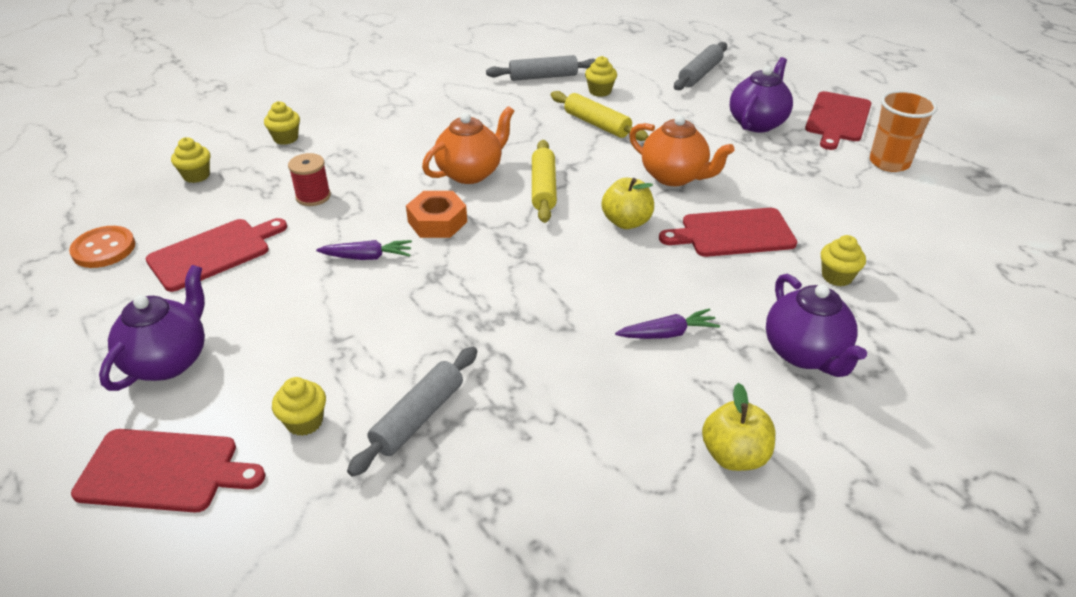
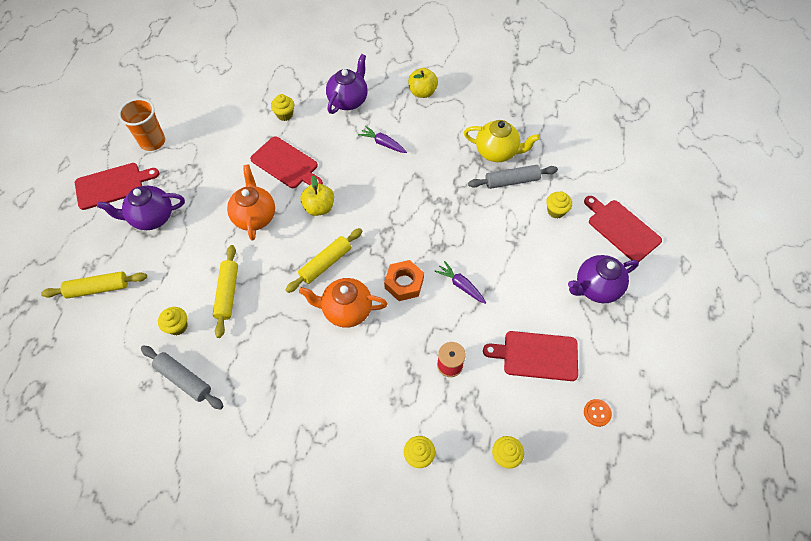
camera: 135 degrees left, 20 degrees up
orange button [69,226,135,268] -> orange button [584,399,612,427], size x0.63
grey rolling pin [674,42,727,90] -> yellow rolling pin [41,271,147,299]
none -> yellow teapot [464,120,540,162]

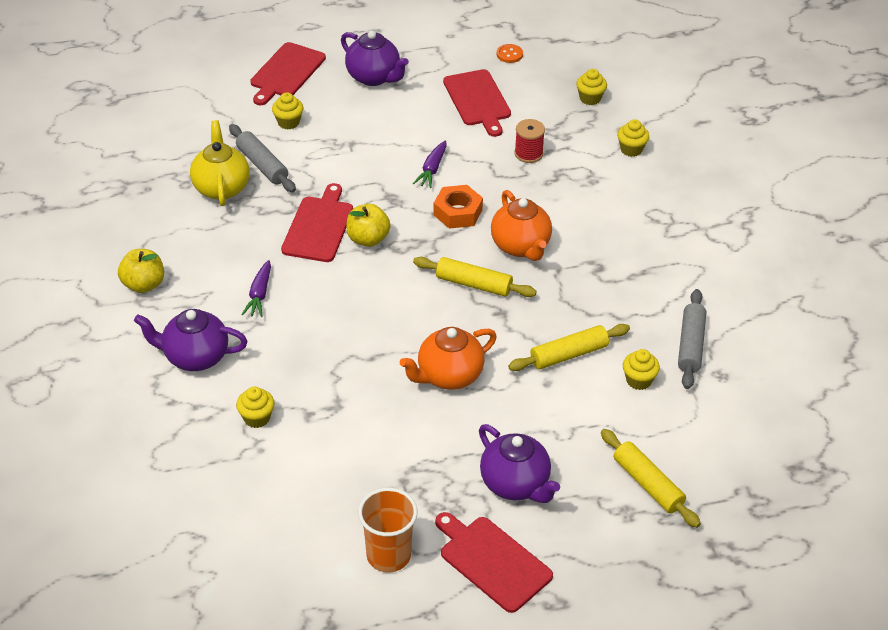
camera: 115 degrees left, 15 degrees down
red cutting board [250,136,323,188] -> red cutting board moved to [281,183,353,262]
yellow apple [301,176,334,216] -> yellow apple moved to [346,204,391,247]

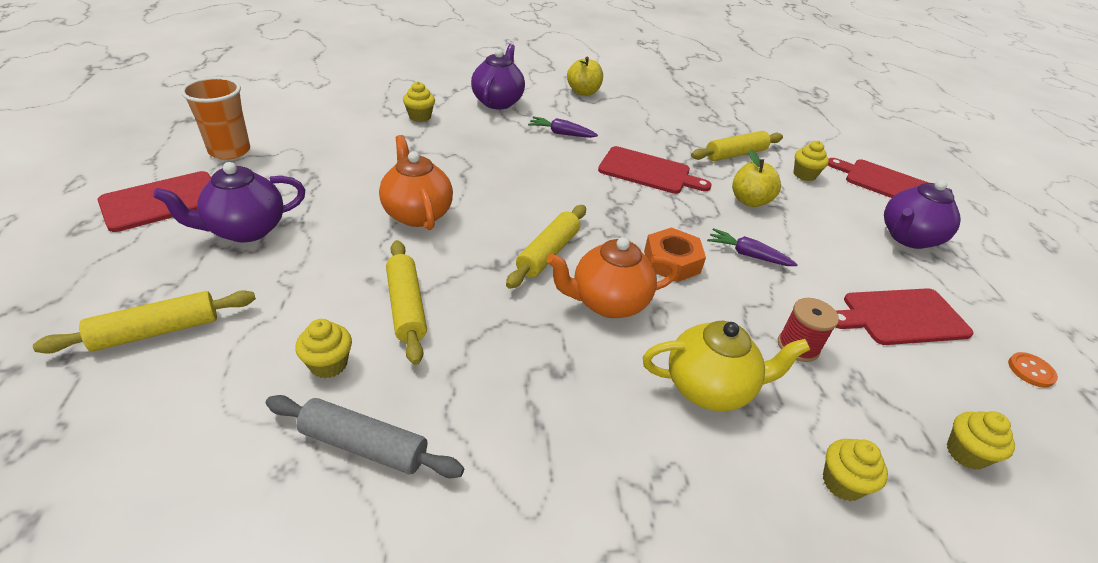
camera: 95 degrees right, 5 degrees down
yellow teapot [190,120,250,206] -> yellow teapot moved to [643,321,811,411]
grey rolling pin [229,124,296,192] -> yellow rolling pin [691,131,783,161]
yellow apple [346,204,391,247] -> yellow apple moved to [732,150,781,207]

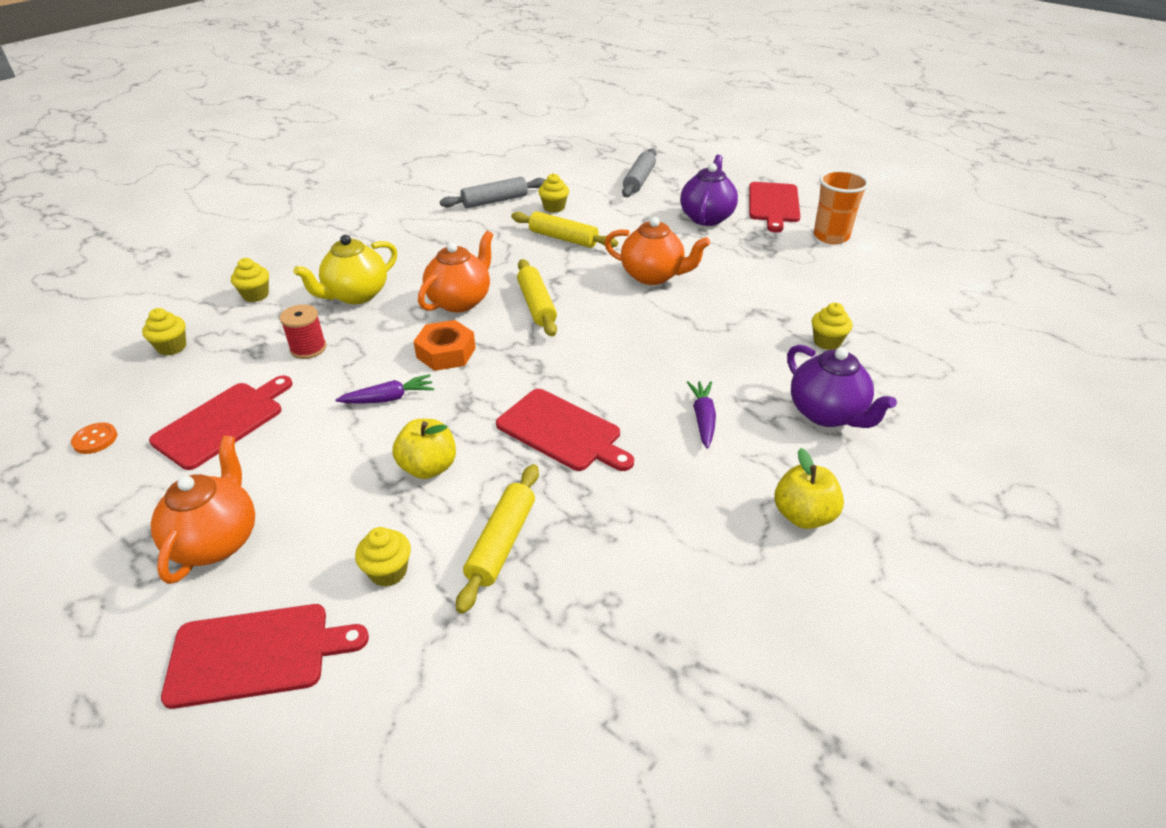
camera: 140 degrees right, 0 degrees up
yellow rolling pin [33,290,256,354] -> grey rolling pin [622,148,656,197]
purple carrot [528,116,598,138] -> purple carrot turned 60 degrees counterclockwise [687,381,716,449]
red cutting board [598,146,712,194] -> red cutting board turned 120 degrees counterclockwise [496,389,634,471]
purple teapot [884,180,961,249] -> orange teapot [151,436,255,584]

